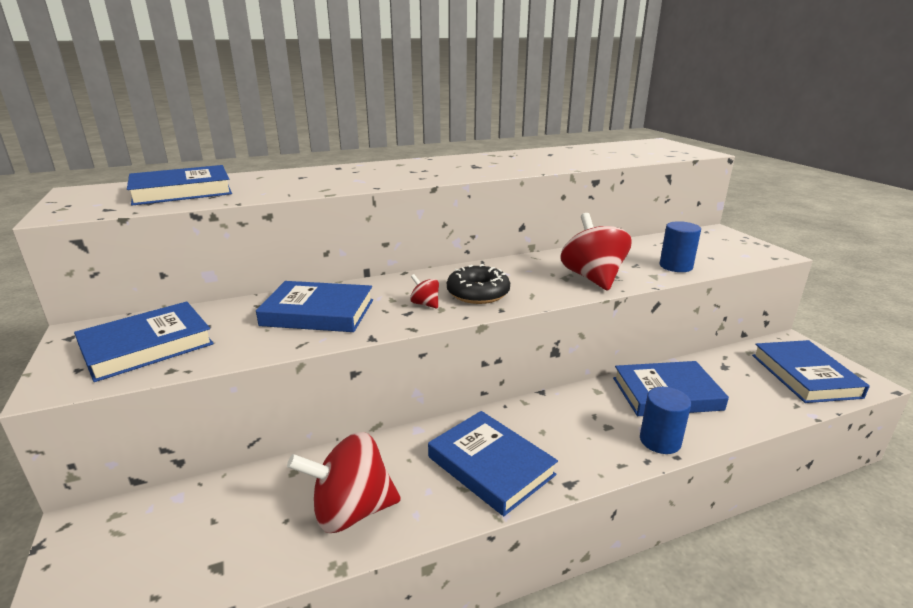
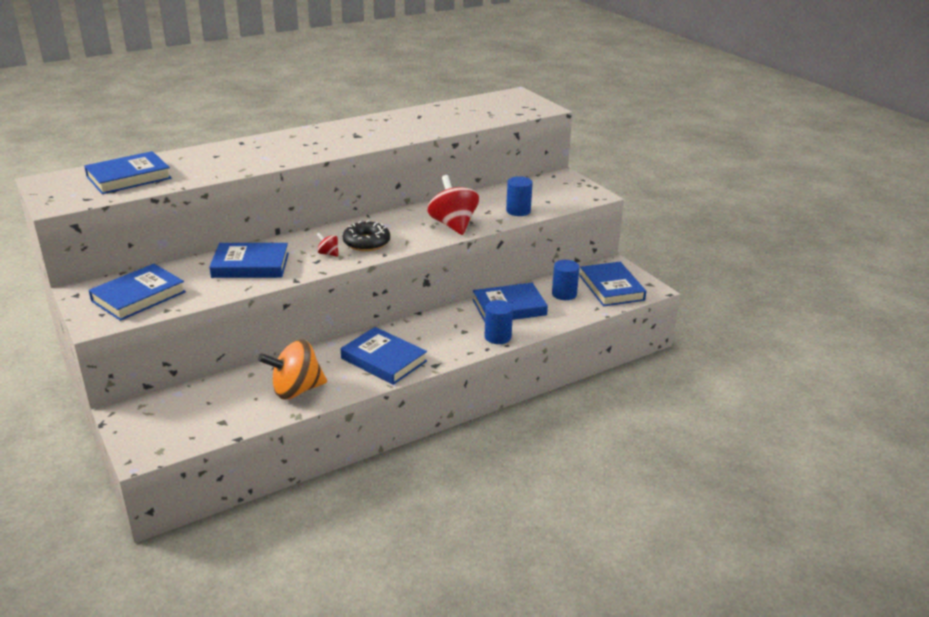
camera: 10 degrees left, 5 degrees up
red spinning top [287,432,401,533] -> orange spinning top [258,340,327,400]
none -> blue cylinder [552,260,580,300]

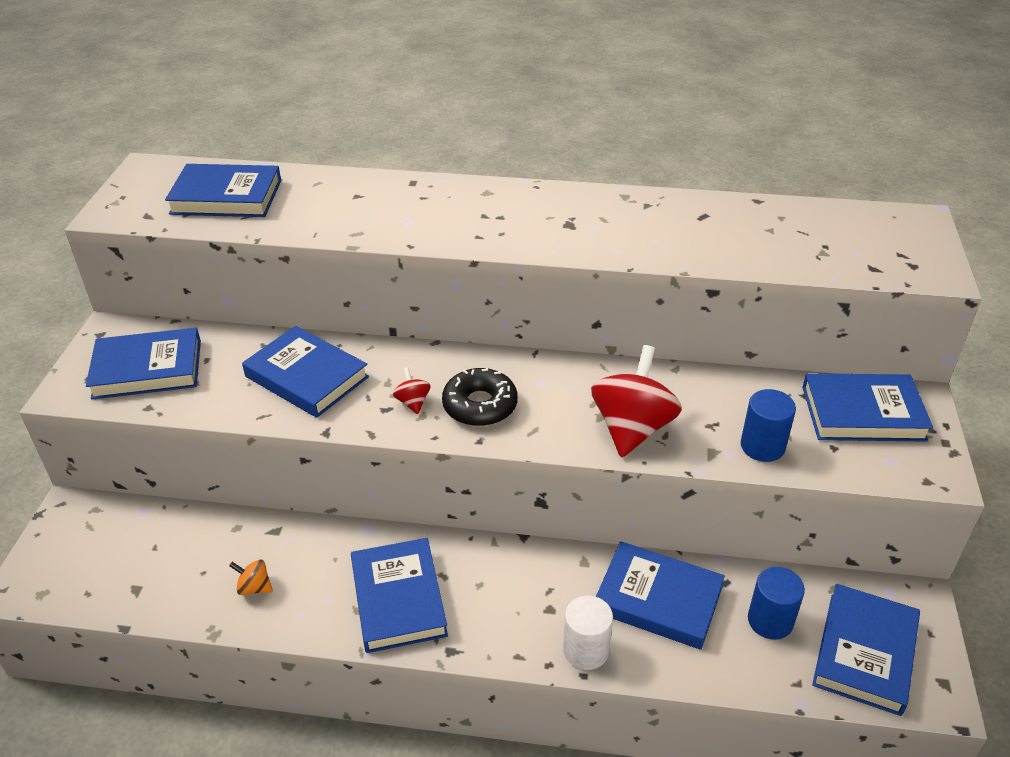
camera: 40 degrees right, 10 degrees up
orange spinning top [258,340,327,400] -> orange spinning top [229,560,273,595], size x0.44
blue cylinder [485,300,513,344] -> white cylinder [563,596,613,670]
none -> blue book [802,373,933,442]

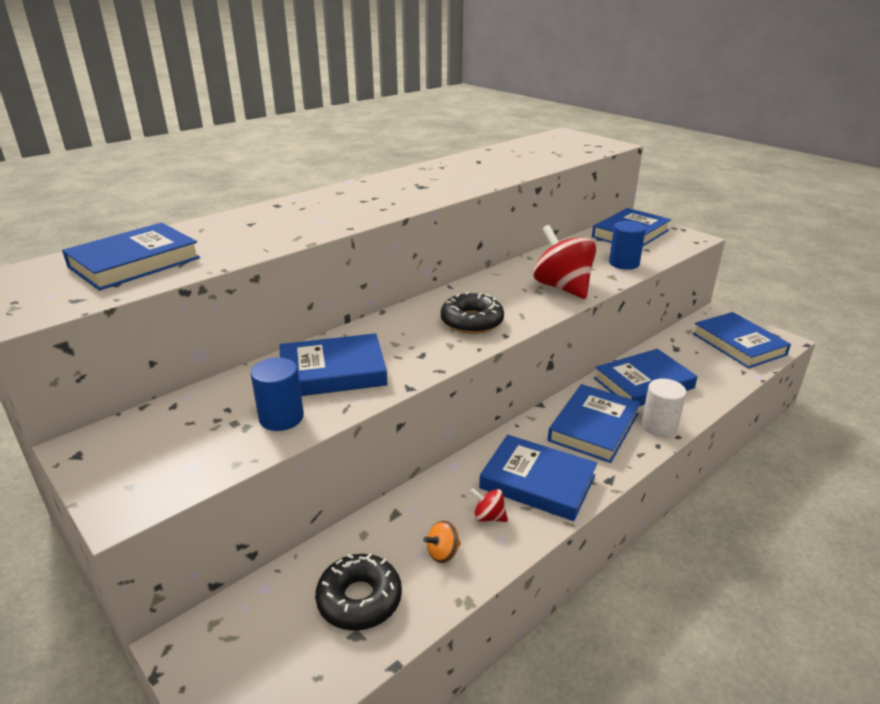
camera: 50 degrees left, 10 degrees down
blue book [86,328,201,400] -> blue book moved to [548,384,641,463]
red spinning top [393,367,431,414] -> red spinning top moved to [470,488,508,522]
blue cylinder [748,567,805,640] -> blue cylinder moved to [250,357,304,431]
none -> black donut [315,554,402,631]

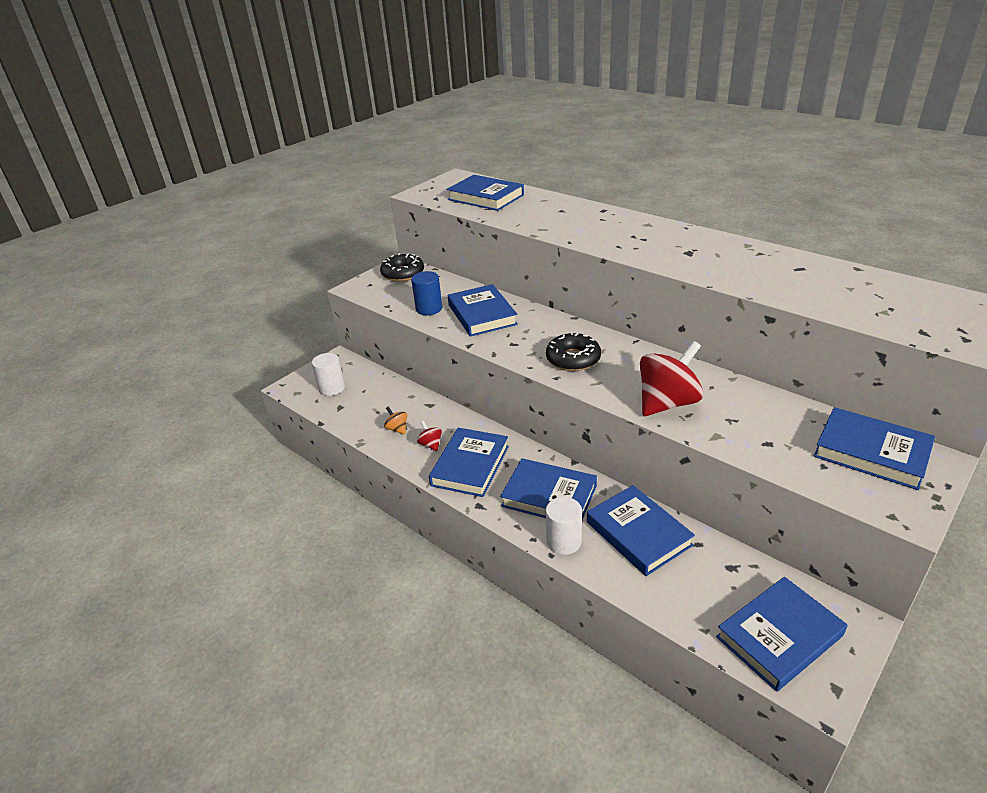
camera: 85 degrees right, 5 degrees up
black donut [315,554,402,631] -> black donut moved to [380,253,424,282]
red spinning top [470,488,508,522] -> red spinning top turned 45 degrees counterclockwise [417,421,442,452]
blue cylinder [609,221,646,270] -> none
none -> white cylinder [312,353,345,396]

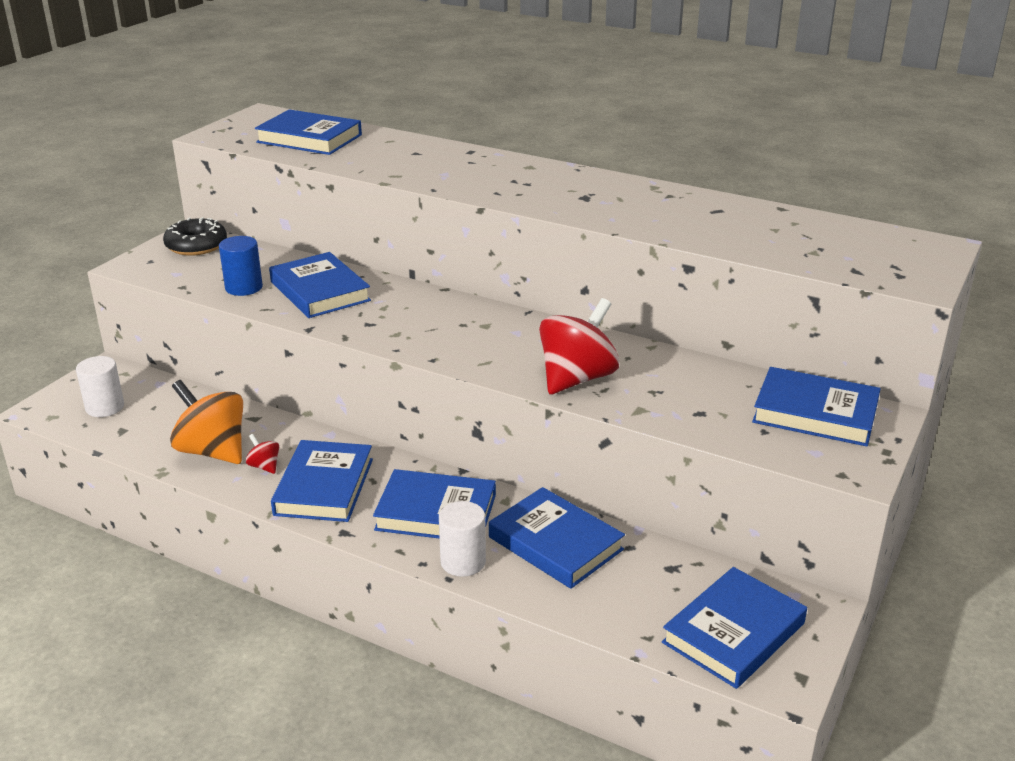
camera: 15 degrees left, 5 degrees down
orange spinning top [384,406,407,435] -> orange spinning top [170,380,243,464], size x2.27
black donut [546,332,601,371] -> none

